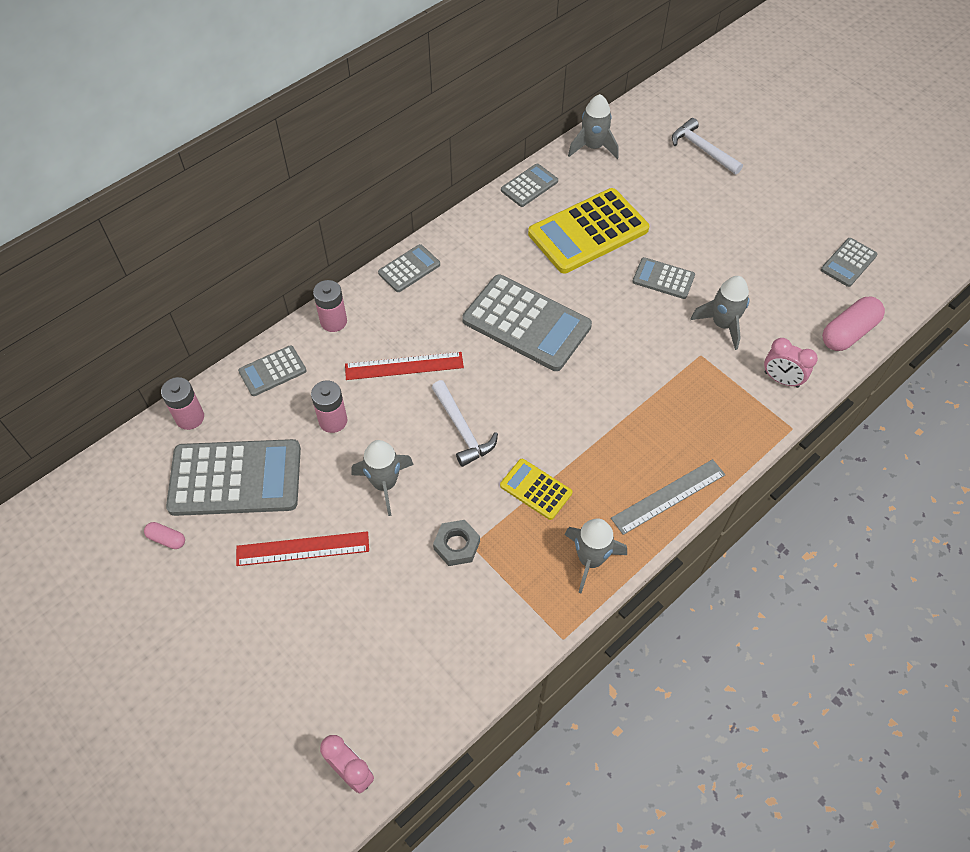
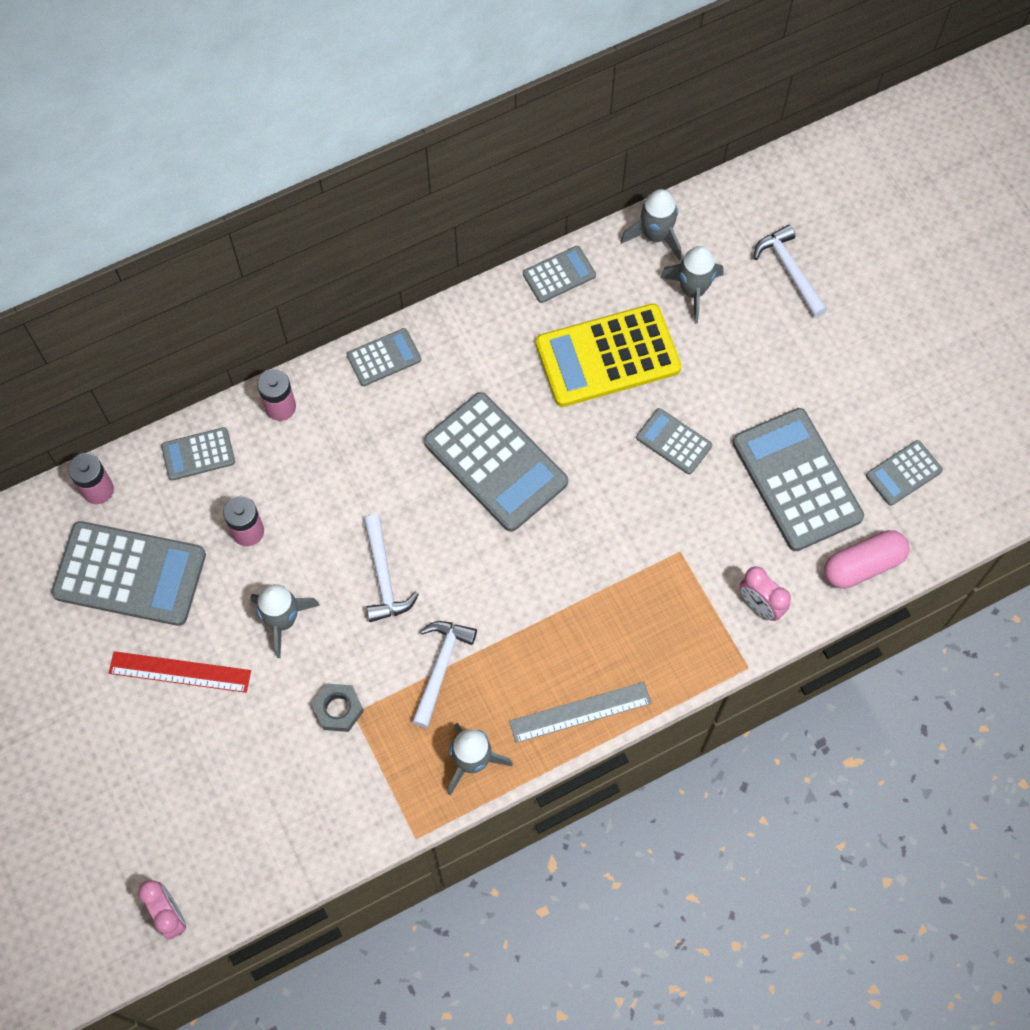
camera: 15 degrees right, 10 degrees up
pink capsule [144,522,185,549] -> none
red ruler [345,352,464,380] -> none
yellow calculator [500,459,572,520] -> white hammer [412,621,477,728]
grey rocket [690,276,749,350] -> grey rocket moved to [660,246,724,324]
none -> grey calculator [732,408,864,551]

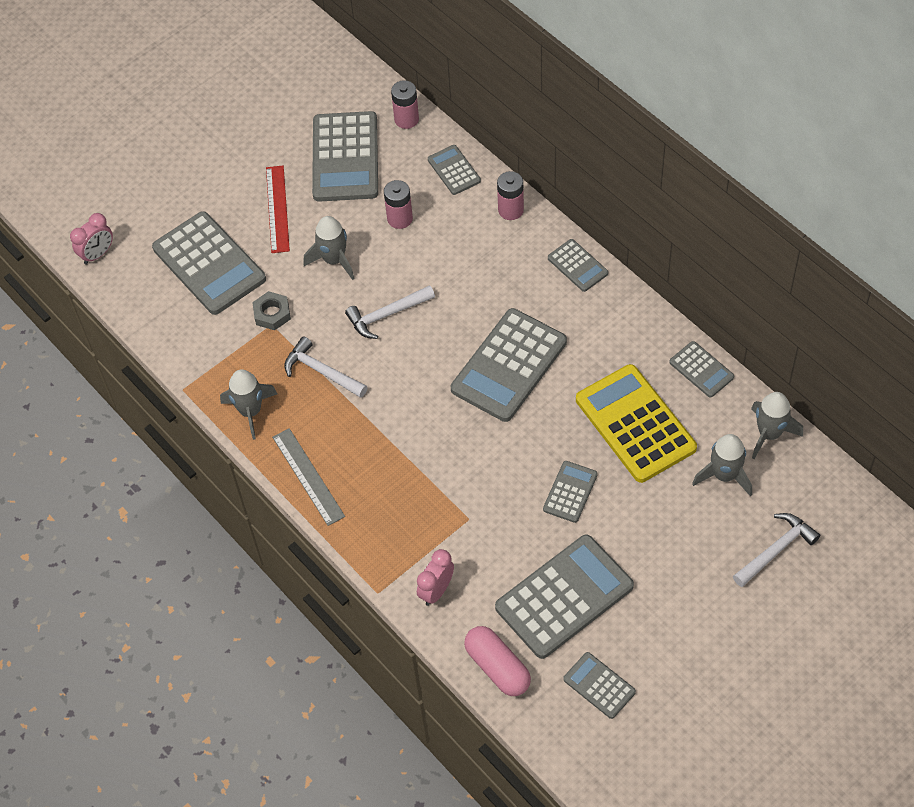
camera: 80 degrees right, 10 degrees down
white hammer [412,621,477,728] -> white hammer turned 150 degrees counterclockwise [284,336,367,398]
none -> grey calculator [152,211,266,315]

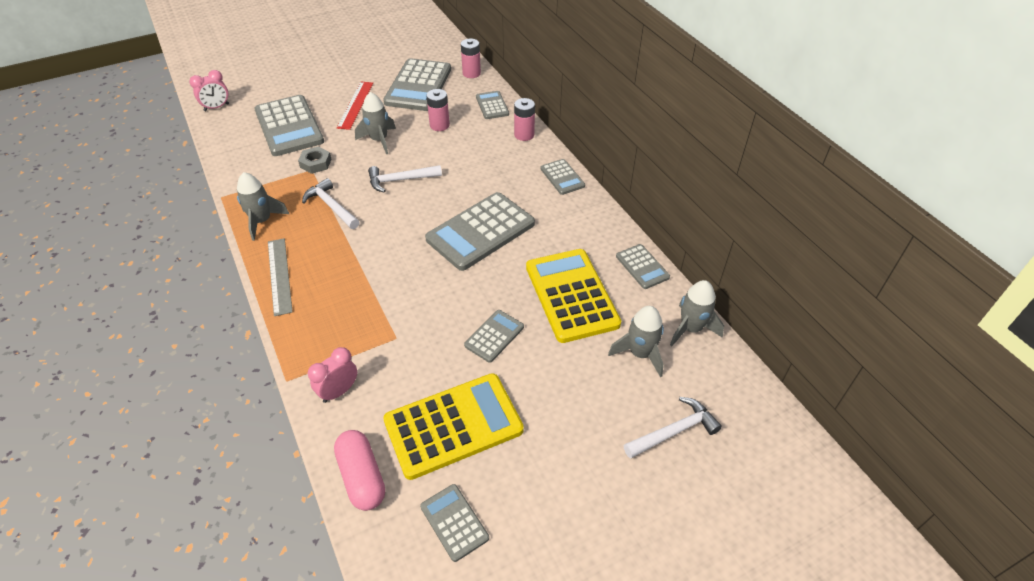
camera: 10 degrees right, 10 degrees down
grey calculator [495,534,634,659] -> yellow calculator [383,373,524,480]

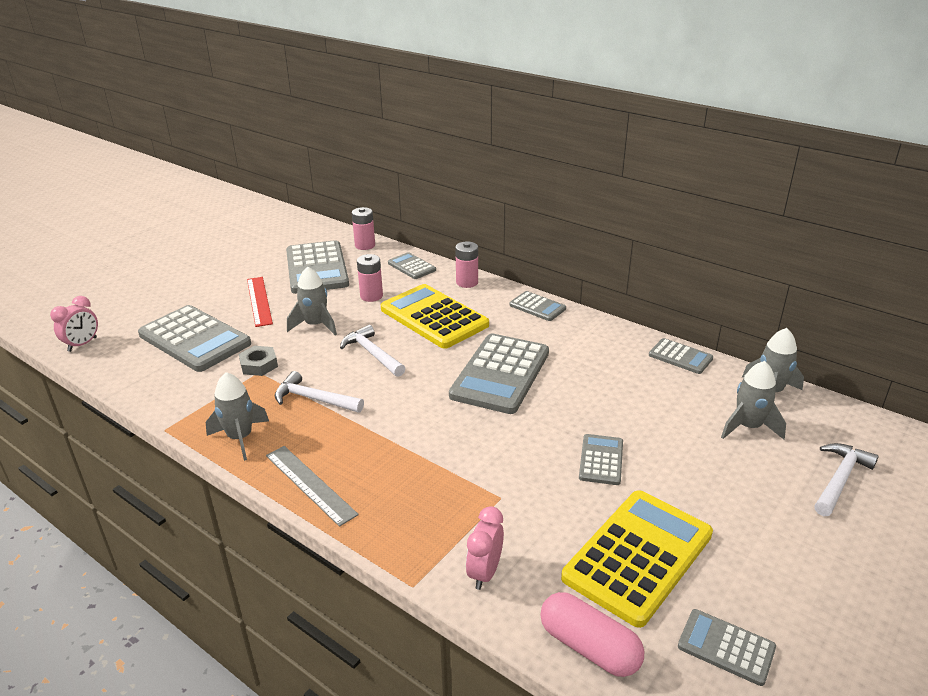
camera: 25 degrees left, 15 degrees down
white hammer [368,165,442,192] -> white hammer turned 90 degrees clockwise [340,325,405,377]
yellow calculator [526,249,621,343] -> yellow calculator moved to [381,284,489,349]

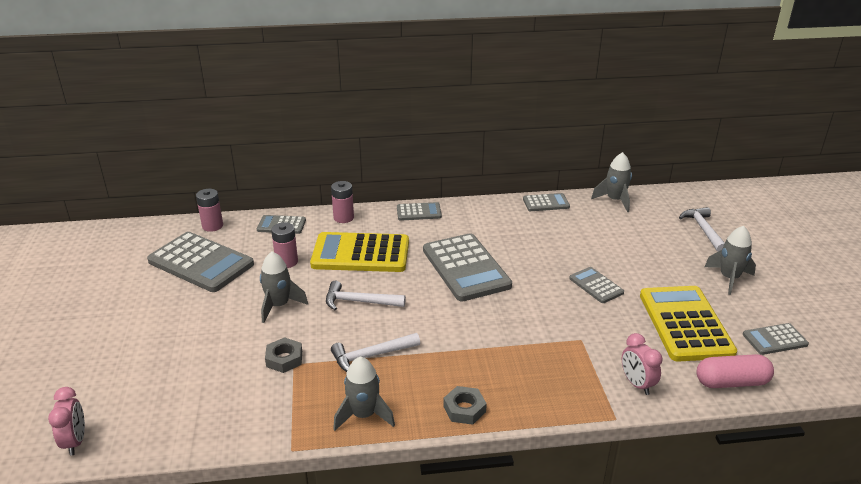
camera: 45 degrees left, 0 degrees up
grey calculator [138,305,251,372] -> none
red ruler [247,277,273,327] -> none
grey ruler [266,446,359,527] -> grey nut [443,386,487,425]
grey rocket [721,361,786,439] -> grey rocket moved to [705,226,756,295]

